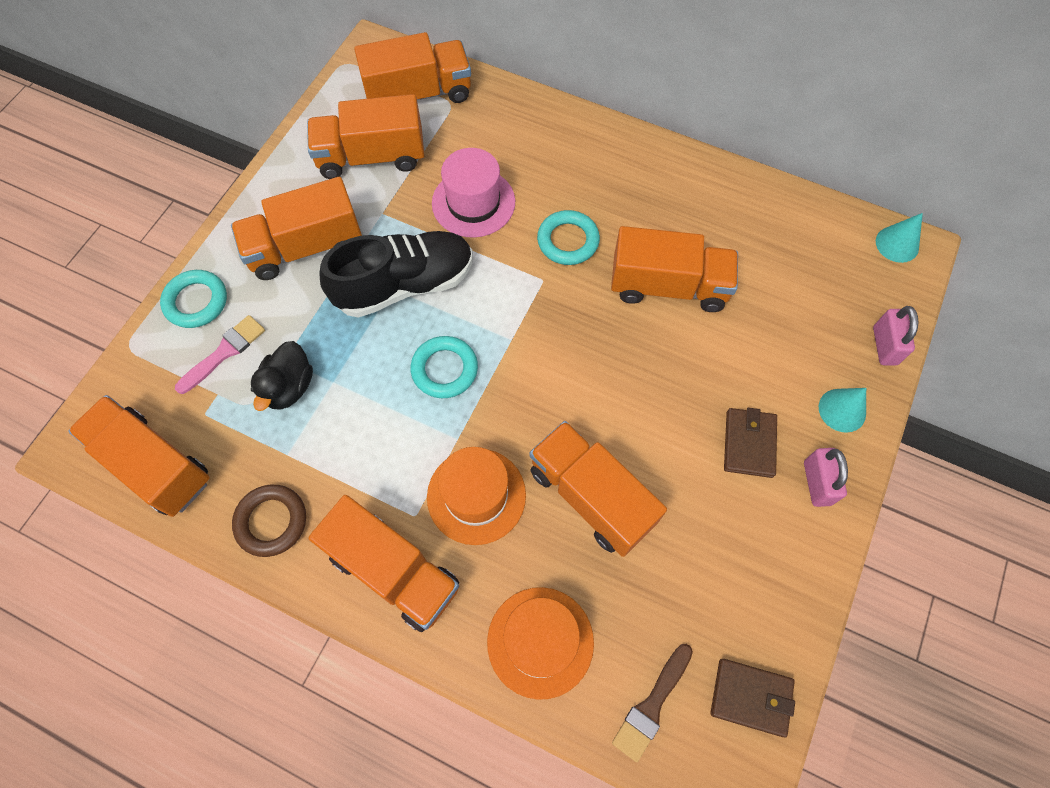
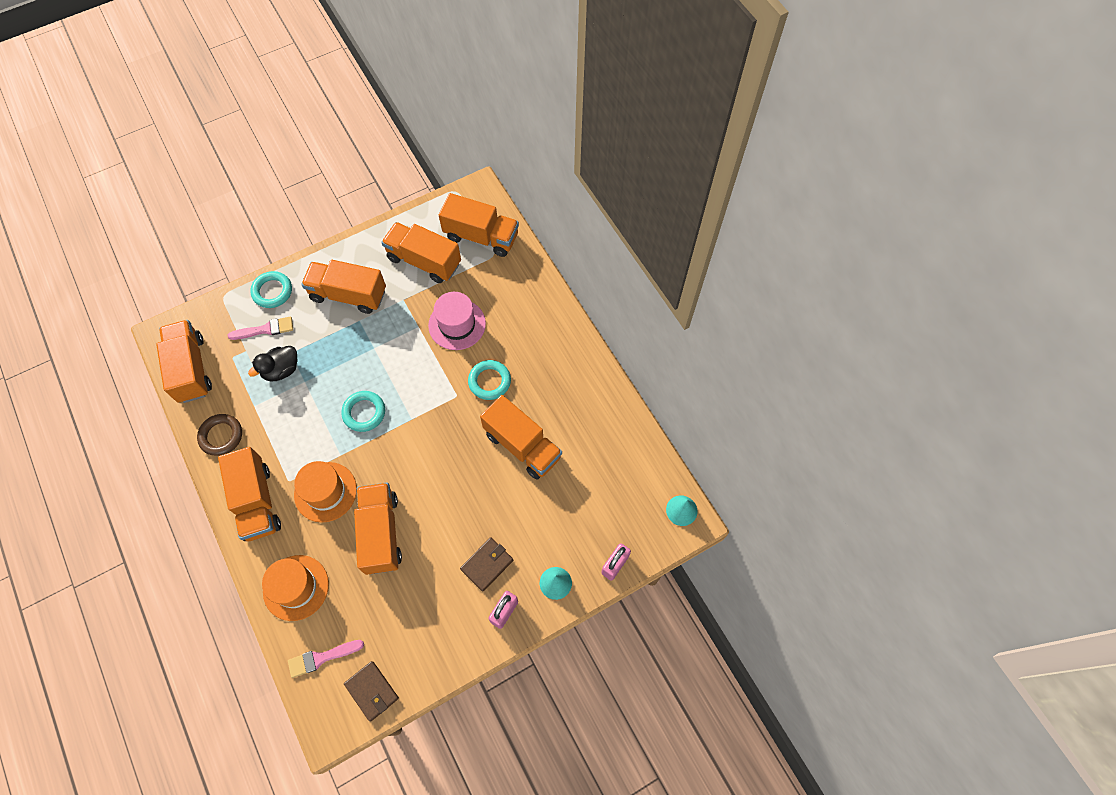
camera: 35 degrees right, 0 degrees up
black shoe [319,231,473,318] -> none
brown brush [612,644,693,762] -> pink brush [288,640,364,678]

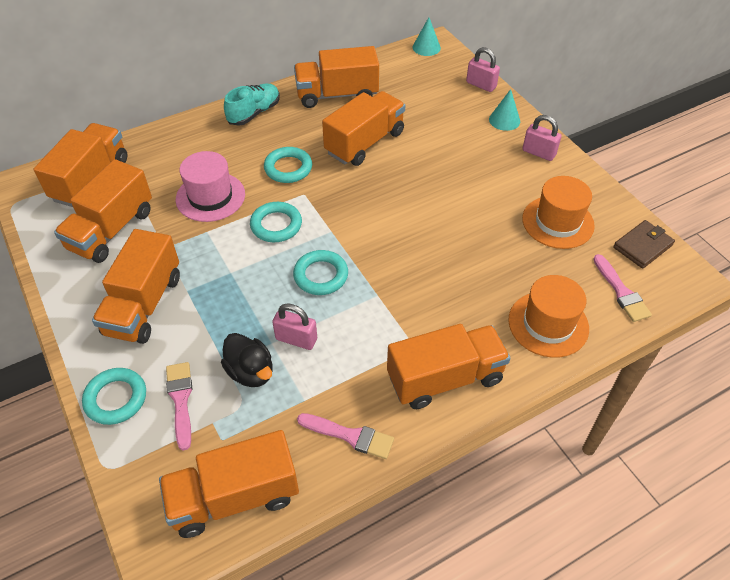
camera: 90 degrees left, 15 degrees down
brown ring [197,414,242,456] -> pink brush [297,413,394,459]
orange hat [294,461,357,523] -> orange hat moved to [522,176,595,249]
orange truck [354,483,402,575] -> orange truck moved to [294,46,379,108]
brown wallet [460,537,513,591] -> none
none -> turquoise shoe [224,83,280,126]
none -> turquoise ring [250,202,302,242]
none -> pink padlock [272,303,317,350]

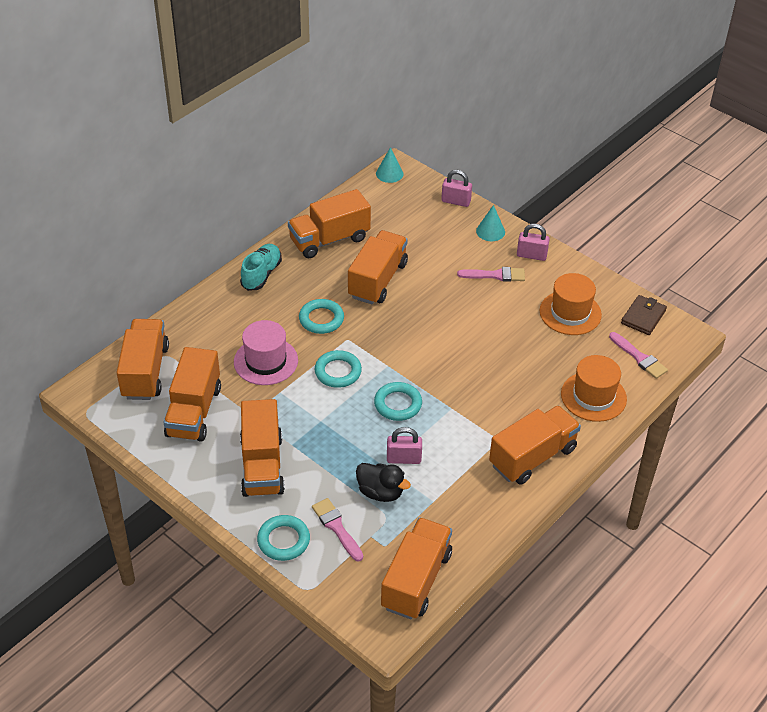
camera: 20 degrees left, 5 degrees down
orange truck [159,430,299,538] -> orange truck turned 150 degrees clockwise [381,517,452,619]
pink brush [297,413,394,459] -> pink brush moved to [457,267,525,282]

